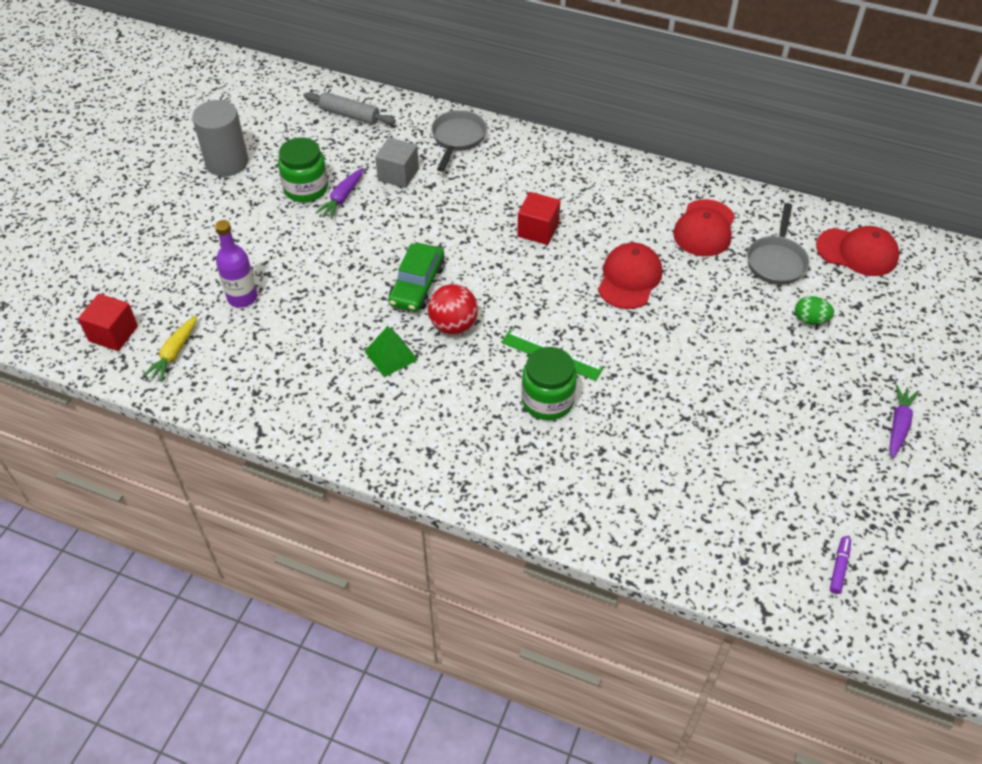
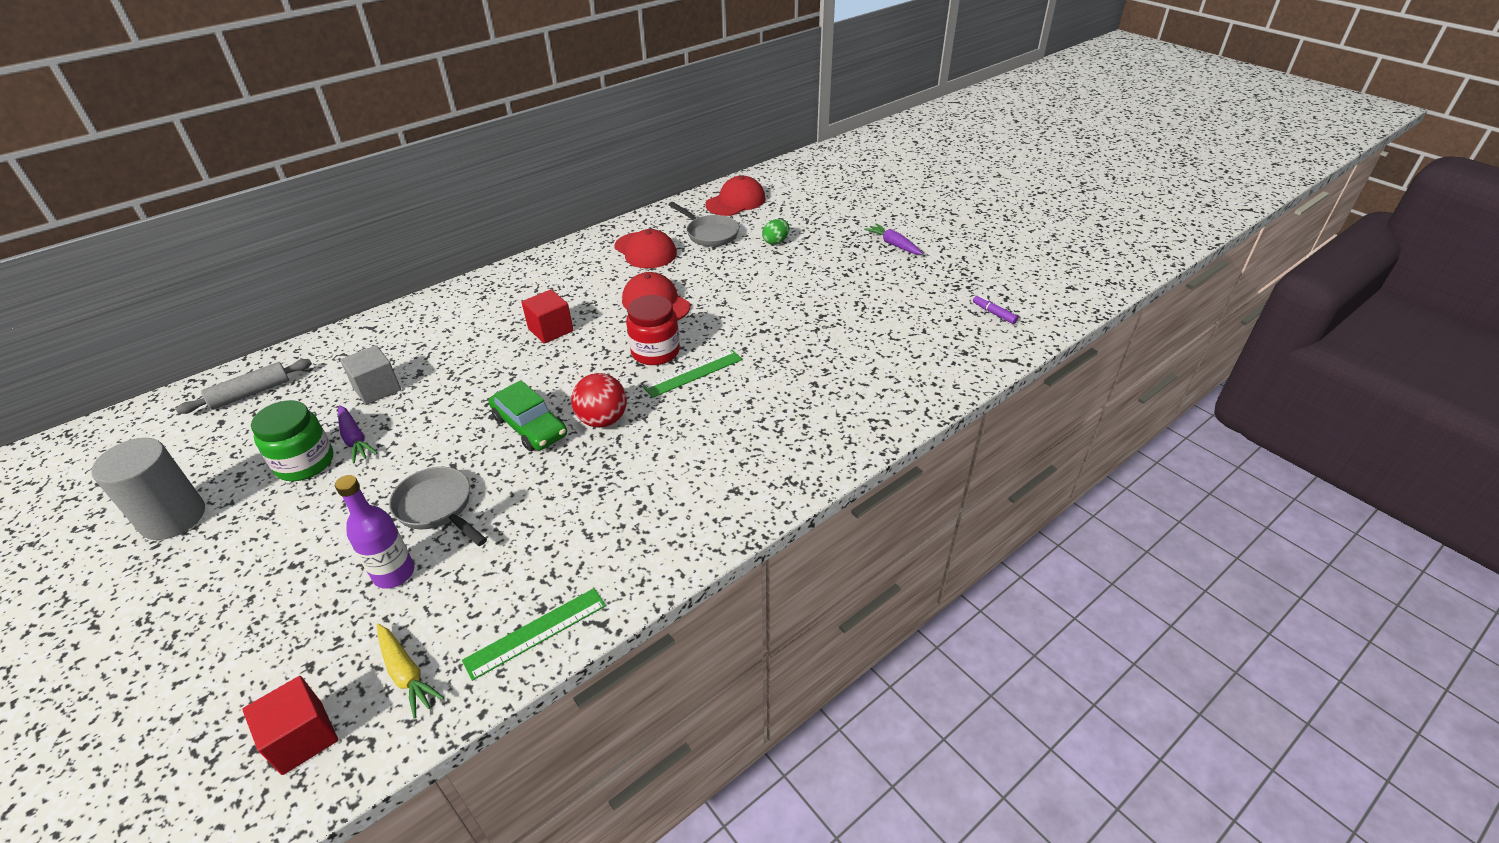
camera: 60 degrees left, 10 degrees down
green pyramid [364,326,418,377] -> none
grey pan [431,110,487,172] -> grey pan moved to [389,467,487,546]
green jar [521,347,577,420] -> none
none -> green ruler [462,588,606,681]
none -> red jar [626,295,680,365]

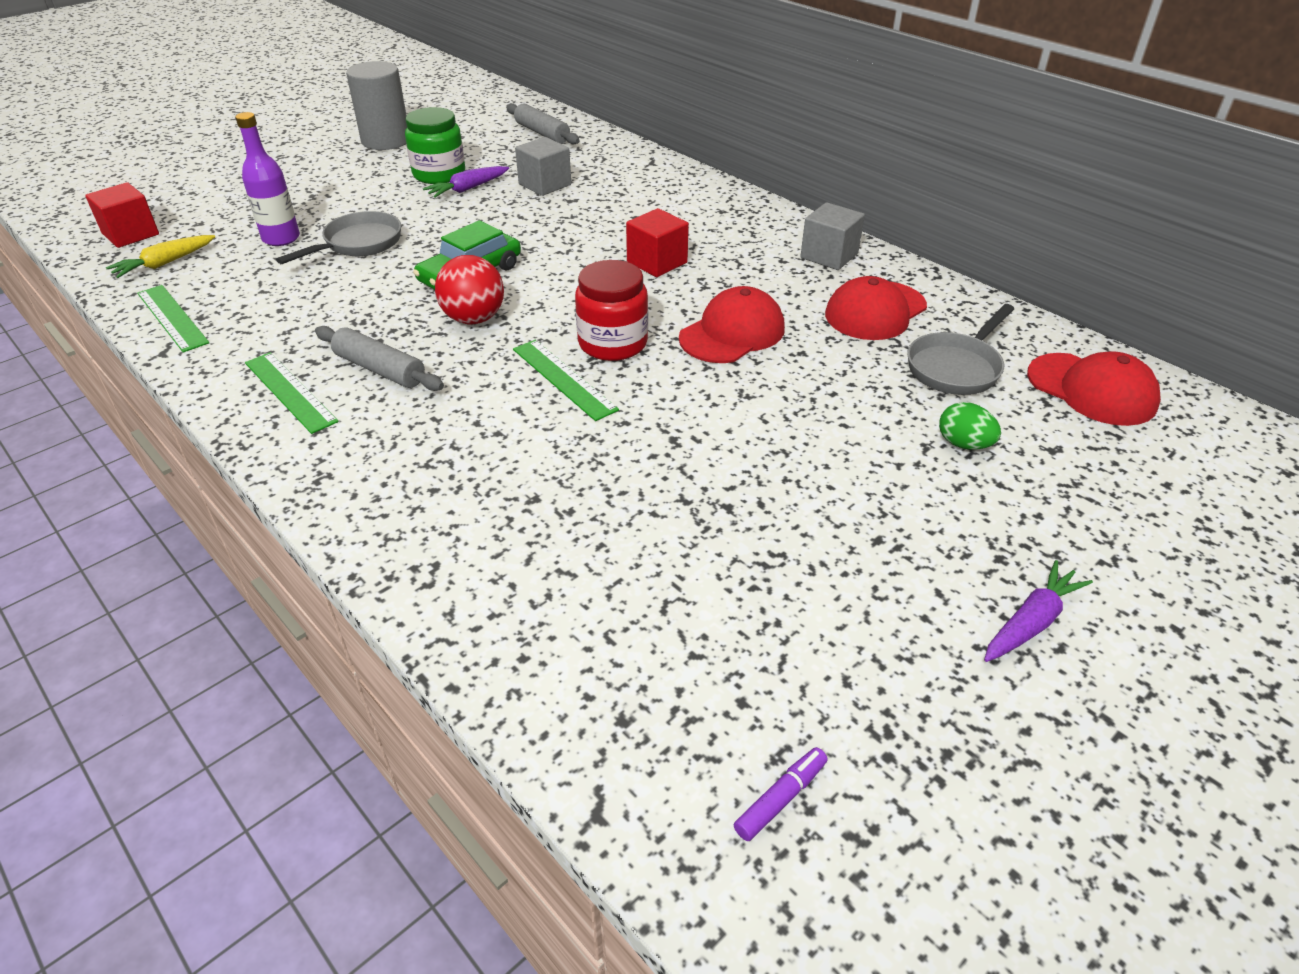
camera: 85 degrees right, 0 degrees up
none -> green ruler [245,352,339,434]
none -> grey rolling pin [315,326,444,391]
none -> grey cube [800,202,865,270]

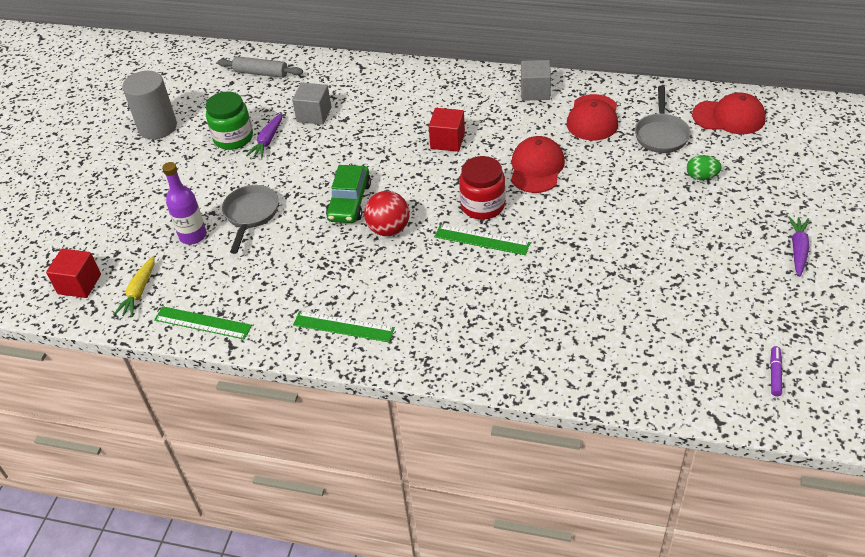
camera: 30 degrees left, 5 degrees up
grey rolling pin [315,326,444,391] -> none

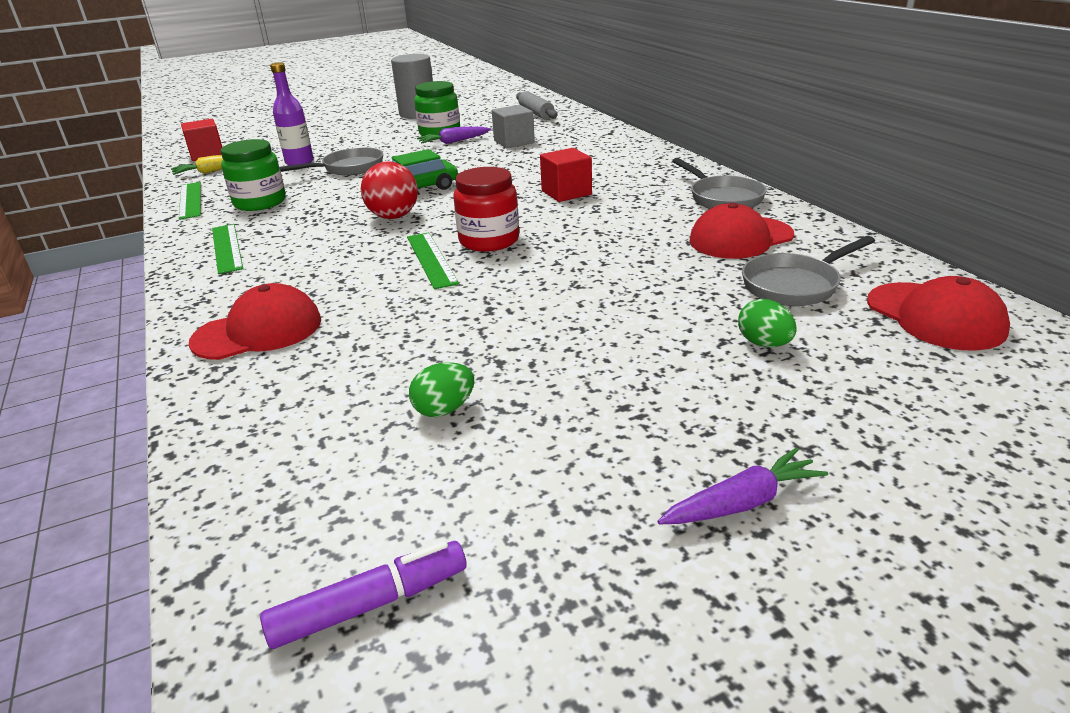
camera: 50 degrees right, 15 degrees down
red cap [511,136,565,193] -> red cap moved to [189,283,321,360]
grey cube [521,60,551,101] -> grey pan [672,158,767,209]
purple marker [770,346,782,396] -> purple marker [260,541,467,649], size x1.53
none -> green jar [220,139,286,211]
none -> green egg [409,362,474,417]

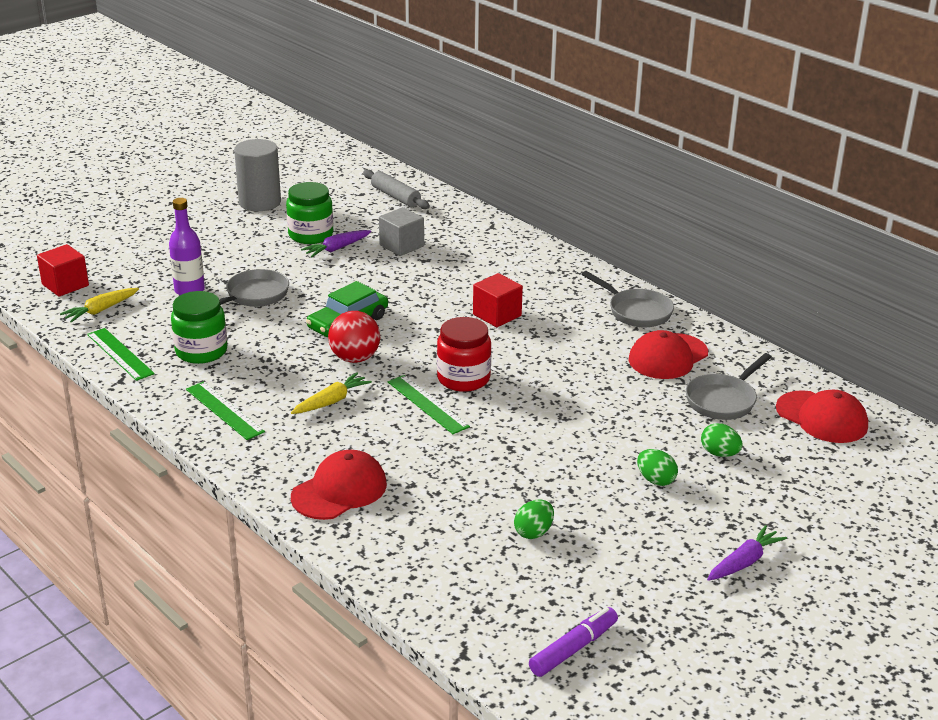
camera: 20 degrees left, 0 degrees up
none -> yellow carrot [291,373,372,414]
none -> green egg [637,449,678,486]

